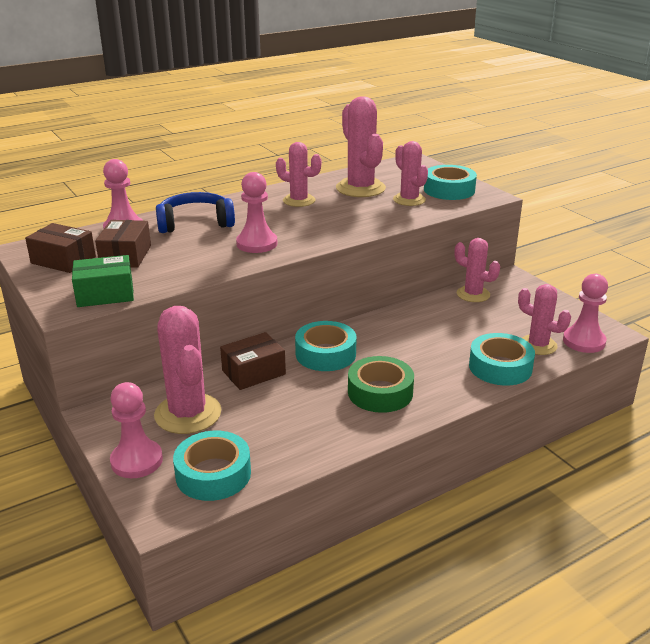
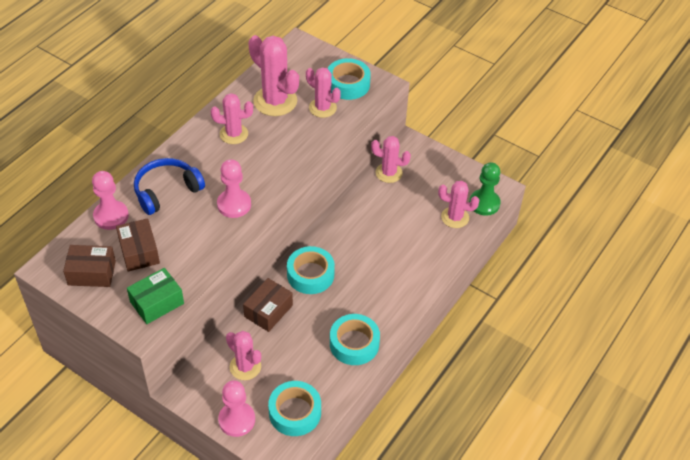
camera: 25 degrees left, 20 degrees up
pink cactus [154,306,221,434] -> pink cactus [226,331,261,380], size x0.64
green tape [348,356,414,413] -> none
turquoise tape [469,333,535,386] -> turquoise tape moved to [330,314,380,365]
pink pawn [563,274,608,353] -> green pawn [469,162,501,216]

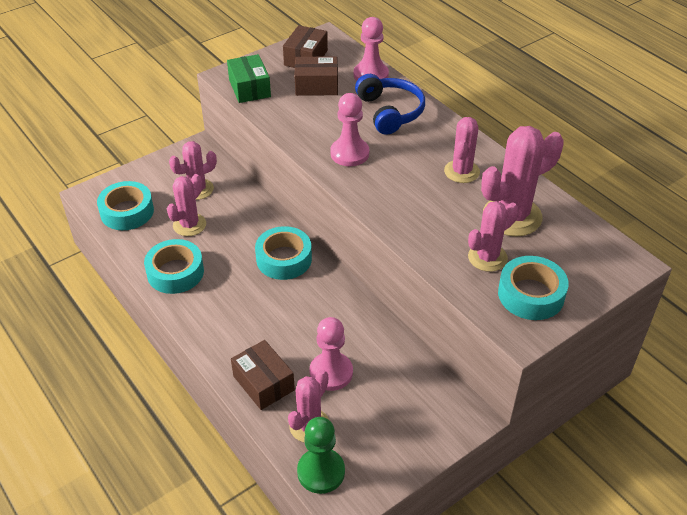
camera: 110 degrees right, 5 degrees down
pink pawn [218,381,255,437] -> pink pawn moved to [309,317,353,391]
brown box [243,278,293,332] -> brown box moved to [231,340,295,410]
pink cactus [371,136,411,183] -> pink cactus moved to [167,174,206,236]

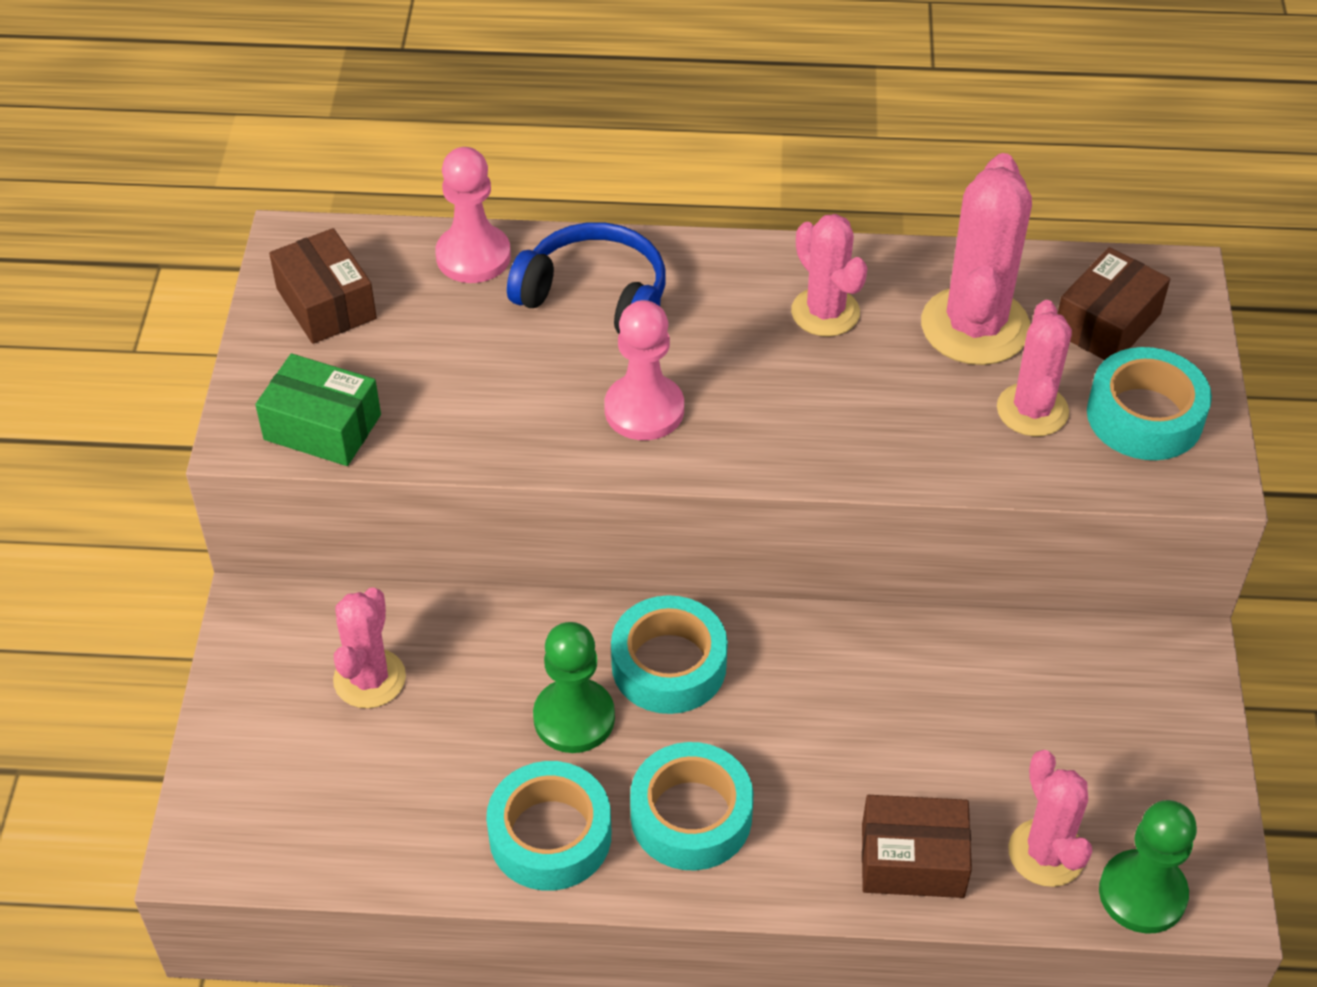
camera: 50 degrees left, 5 degrees up
turquoise tape [97,181,154,230] -> turquoise tape moved to [630,742,753,871]
pink cactus [167,174,206,236] -> none
brown box [295,56,338,96] -> brown box moved to [1058,247,1170,360]
pink pawn [309,317,353,391] -> none
none -> green pawn [533,622,615,753]

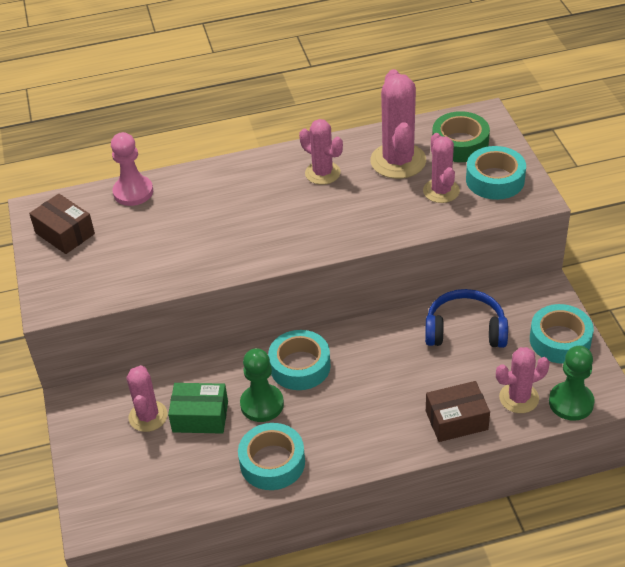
camera: 15 degrees left, 5 degrees down
green box [255,353,381,466] -> green box moved to [168,383,228,434]
blue headphones [507,222,666,334] -> blue headphones moved to [425,289,508,348]
pink pawn [604,300,684,440] -> none
turquoise tape [630,742,753,871] -> turquoise tape moved to [530,304,594,364]
pink cactus [1008,750,1092,887] -> pink cactus turned 75 degrees counterclockwise [496,347,550,413]
brown box [1058,247,1170,360] -> green tape [432,111,490,162]

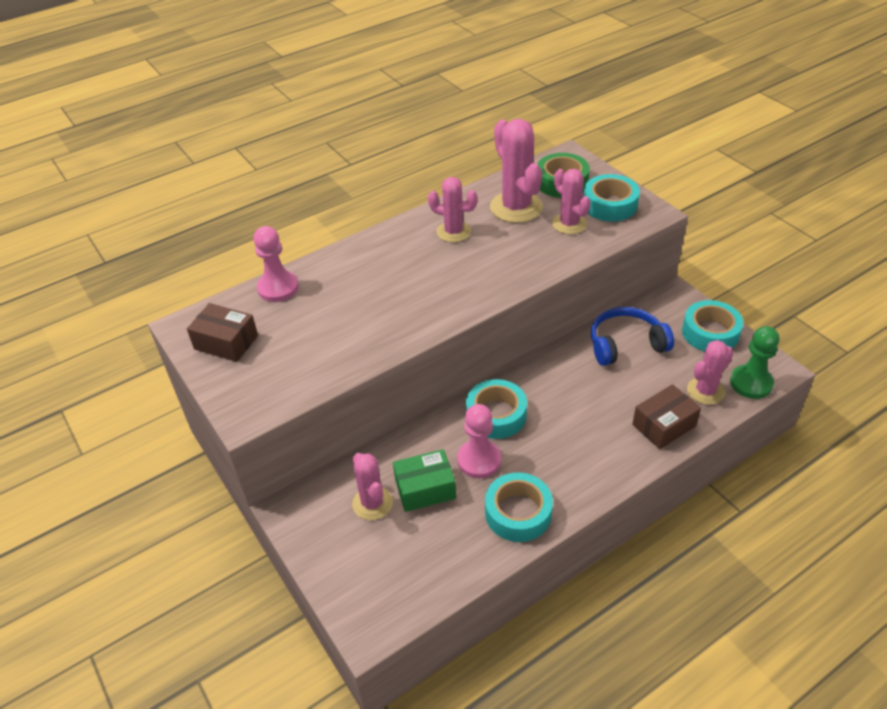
camera: 20 degrees left, 0 degrees up
green pawn [240,348,284,422] -> pink pawn [457,404,501,478]

